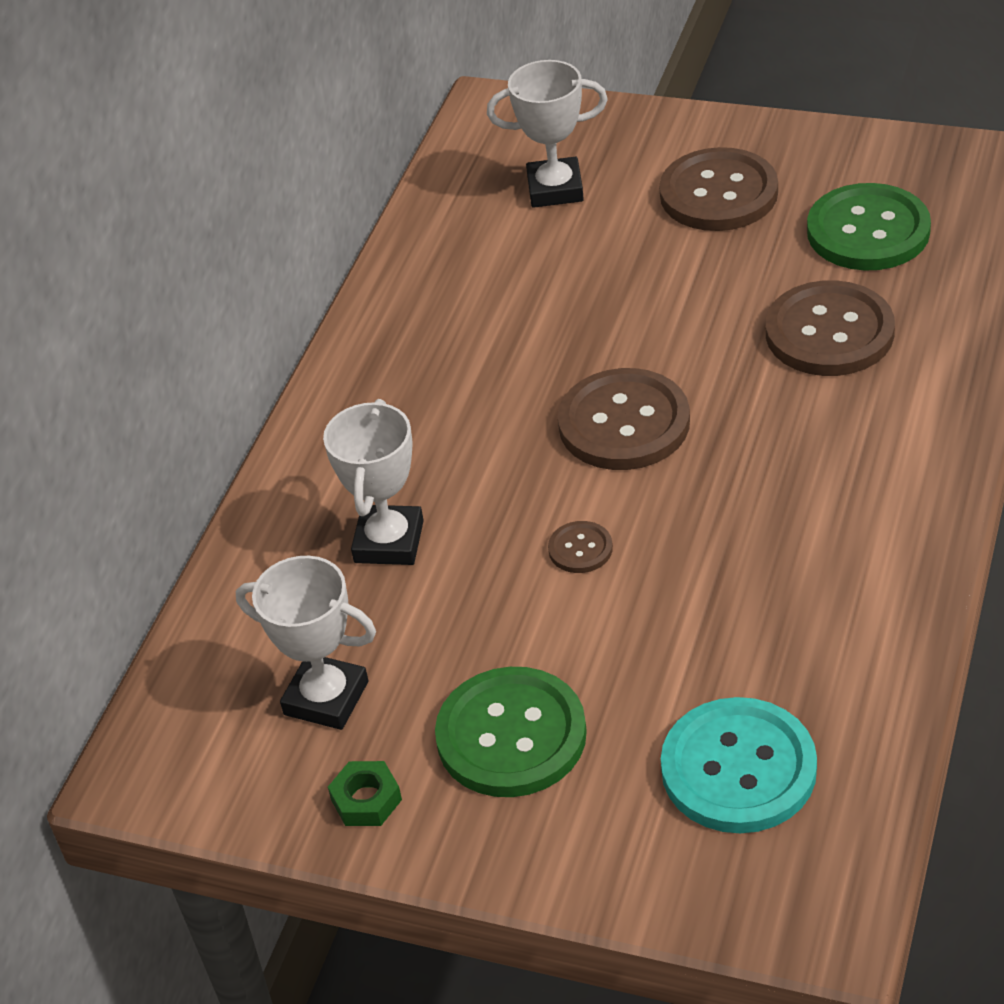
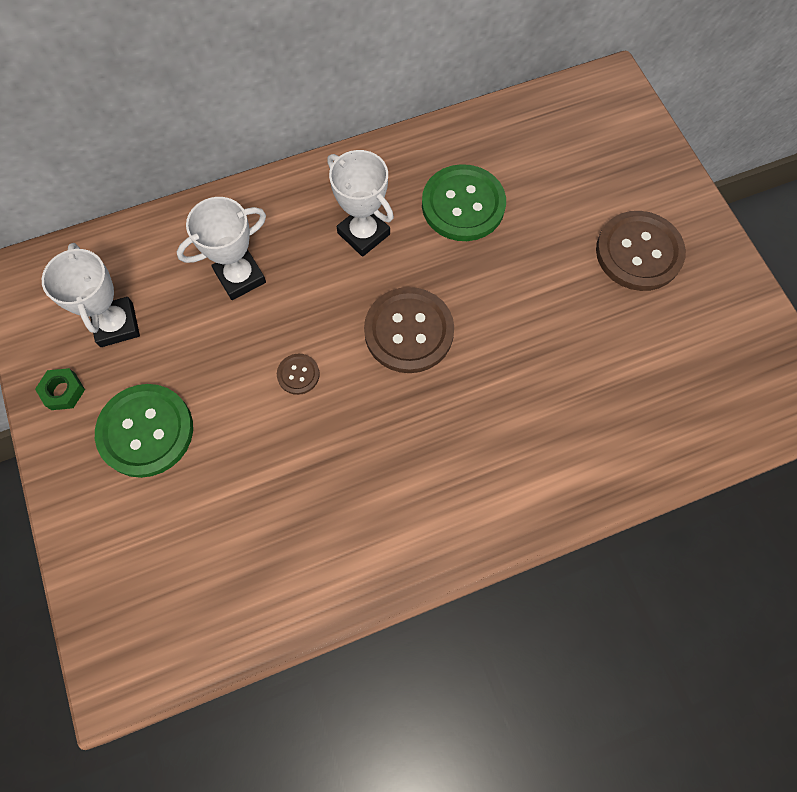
camera: 45 degrees right, 25 degrees up
white trophy [487,60,608,208] -> white trophy moved to [327,150,394,257]
turquoise button [661,697,817,833] -> none
brown button [766,280,895,376] -> none
green button [807,183,931,271] -> green button moved to [422,164,506,241]

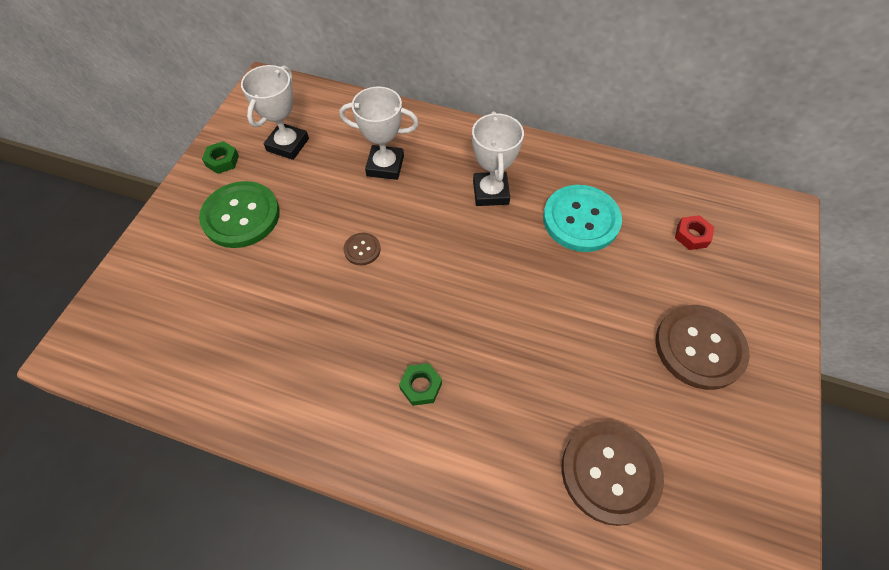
camera: 40 degrees right, 10 degrees down
brown button [364,287,454,373] -> brown button moved to [562,421,664,526]
green button [422,164,506,241] -> turquoise button [543,185,622,252]
none -> green nut [399,363,442,406]
none -> red nut [675,215,714,250]

